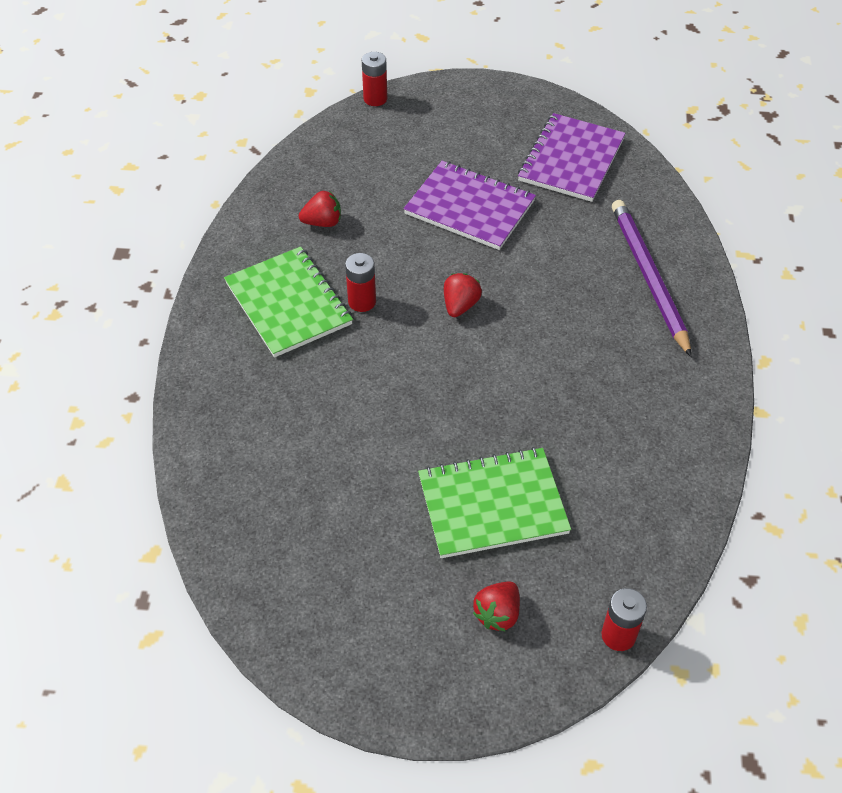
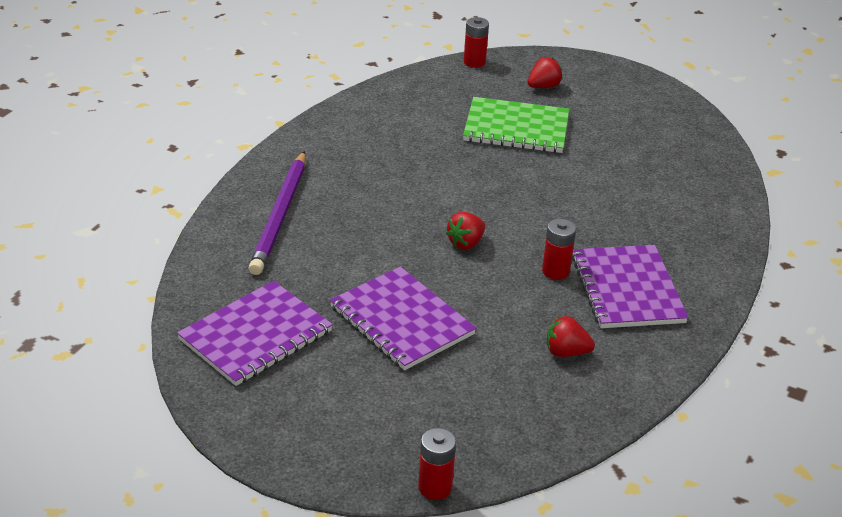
camera: 160 degrees left, 15 degrees down
green notebook [224,247,353,358] -> purple notebook [572,245,689,328]

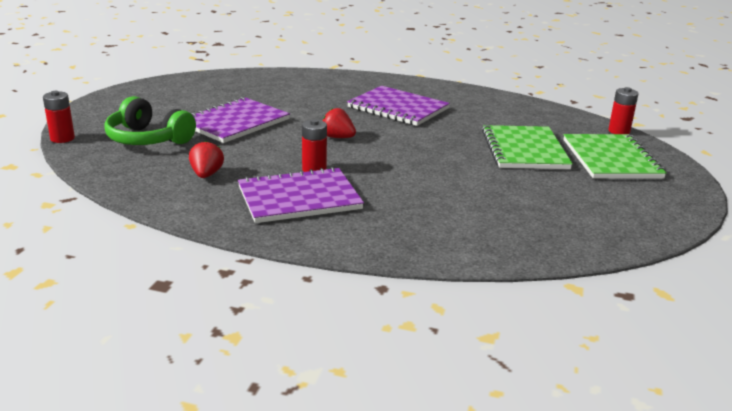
camera: 80 degrees right, 10 degrees down
purple notebook [177,281,333,386] -> purple notebook moved to [347,86,450,126]
purple pencil [249,151,305,275] -> none
red strawberry [528,57,563,88] -> green notebook [563,134,667,179]
none -> green headphones [104,96,196,145]

